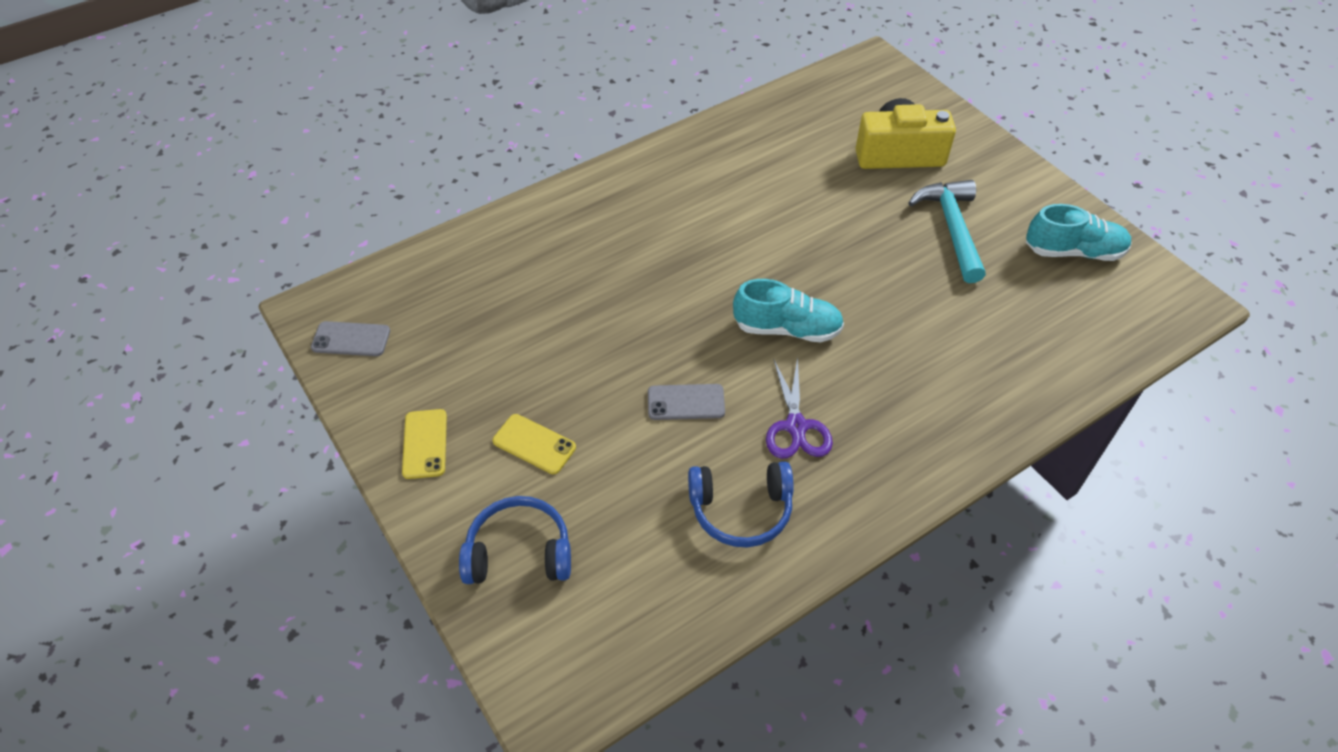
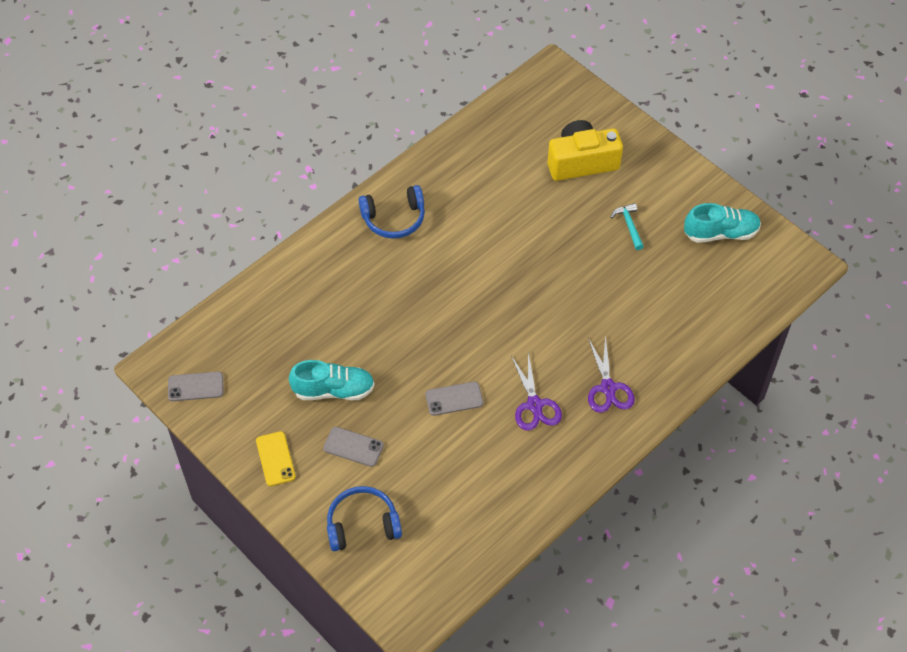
camera: 10 degrees left, 5 degrees up
yellow phone [493,414,576,474] -> grey phone [323,427,384,467]
blue headphones [688,461,794,547] -> blue headphones moved to [359,185,425,239]
turquoise shoe [733,279,844,343] -> turquoise shoe moved to [289,360,375,400]
turquoise hammer [908,180,986,283] -> turquoise hammer [611,203,644,250], size x0.54
none -> purple scissors [588,335,635,413]

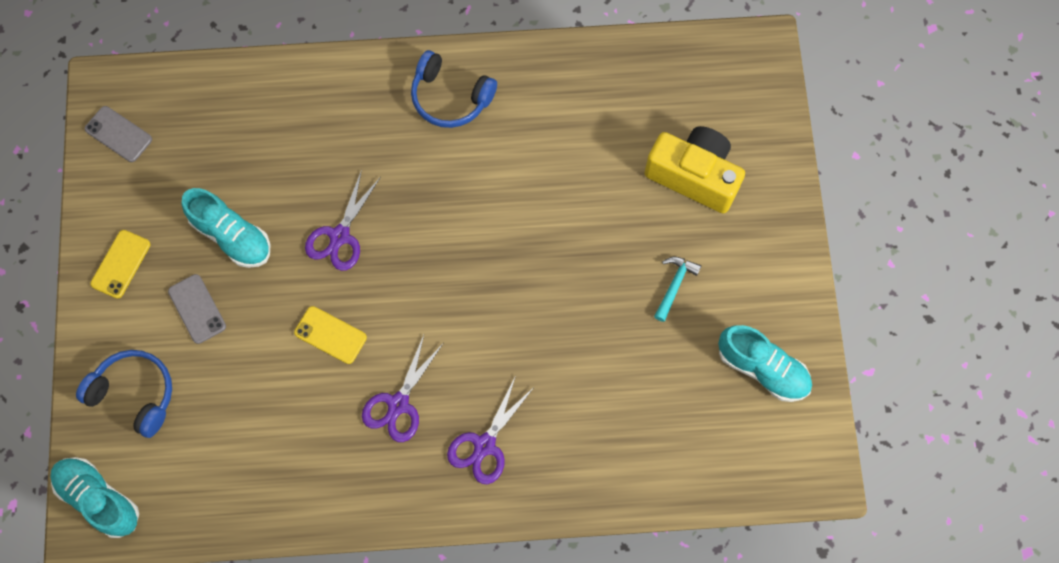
camera: 40 degrees right, 15 degrees up
grey phone [425,382,483,416] -> yellow phone [294,306,367,364]
none -> turquoise shoe [50,457,139,538]
none -> purple scissors [305,170,381,271]

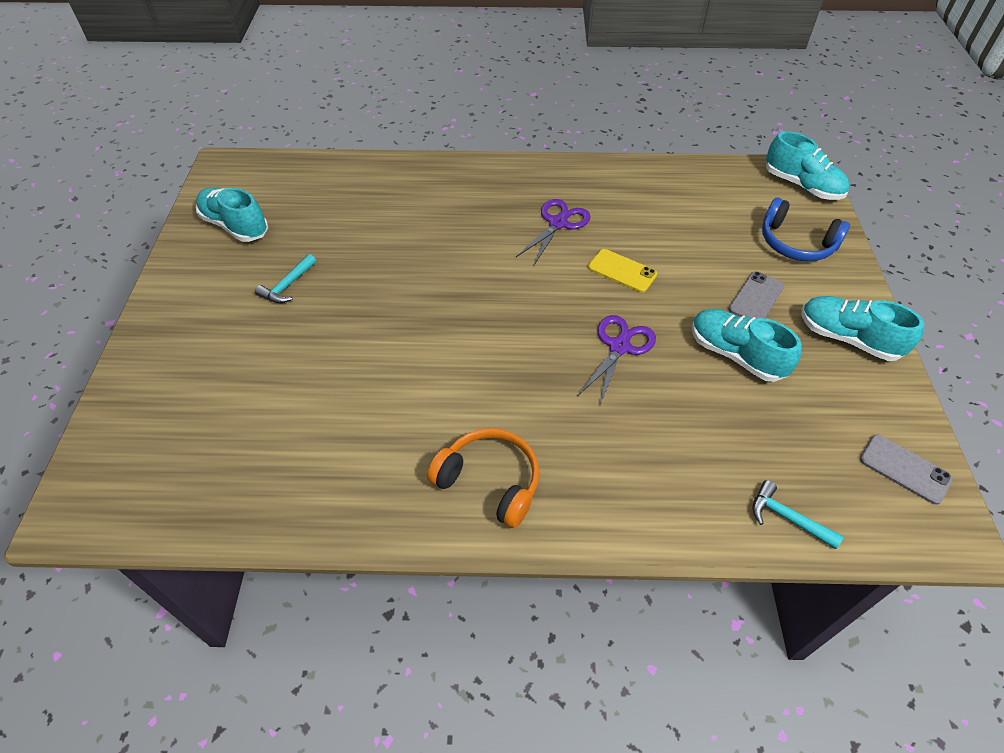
camera: 175 degrees left, 20 degrees down
yellow phone [90,230,150,299] -> turquoise shoe [801,296,924,361]
grey phone [168,274,226,344] -> grey phone turned 60 degrees clockwise [729,271,784,319]
blue headphones [411,50,497,128] -> orange headphones [427,428,539,528]
purple scissors [447,378,534,484] -> none
yellow camera [644,126,745,213] -> none
none -> turquoise hammer [753,480,843,549]

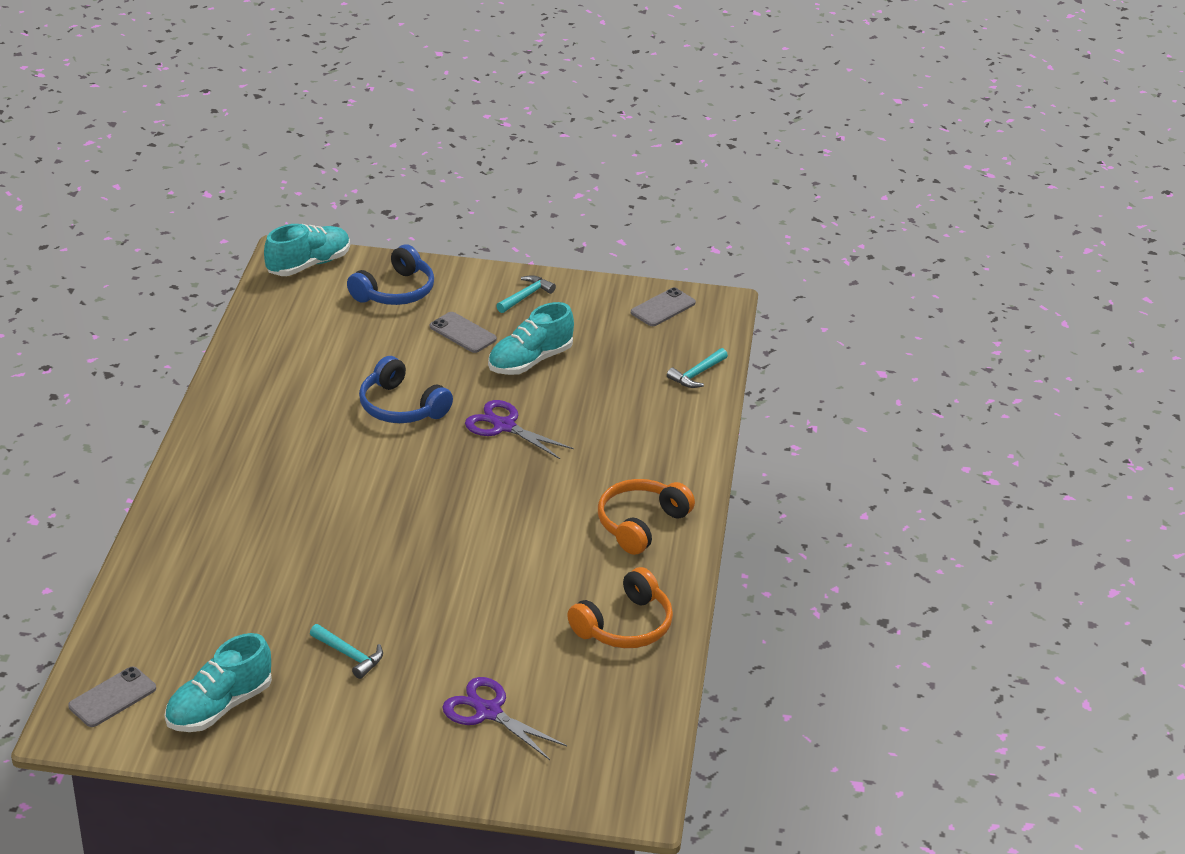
camera: 85 degrees left, 15 degrees down
purple scissors [516,199,591,265] -> purple scissors moved to [443,677,567,760]
yellow phone [588,249,658,293] -> blue headphones [359,356,453,423]
turquoise shoe [801,296,924,361] -> turquoise hammer [496,275,556,313]
none -> grey phone [68,667,156,727]
none -> orange headphones [567,567,673,648]

